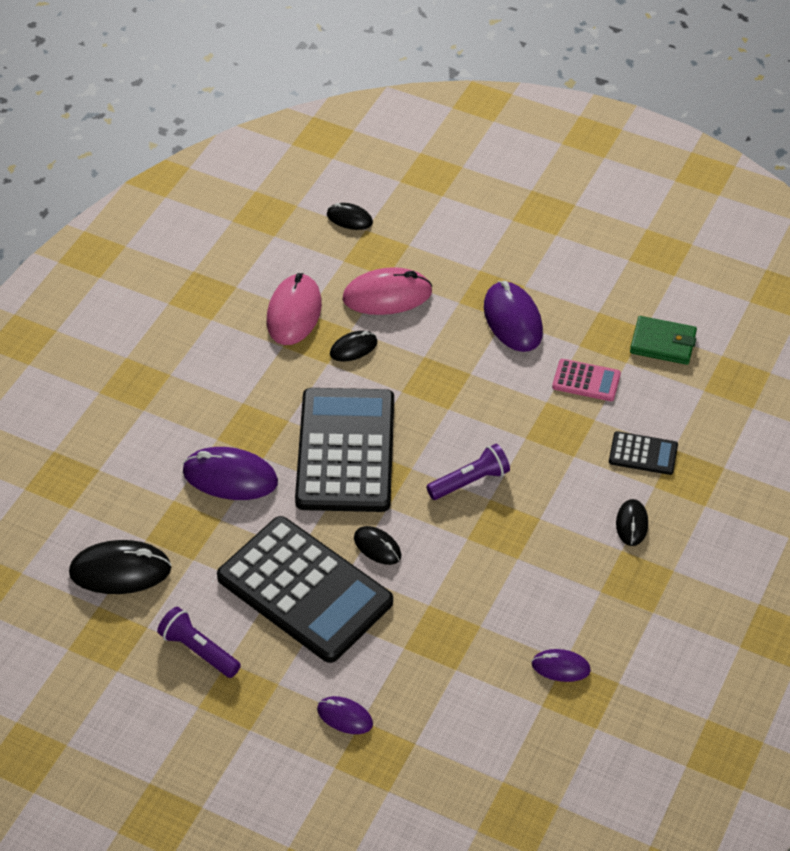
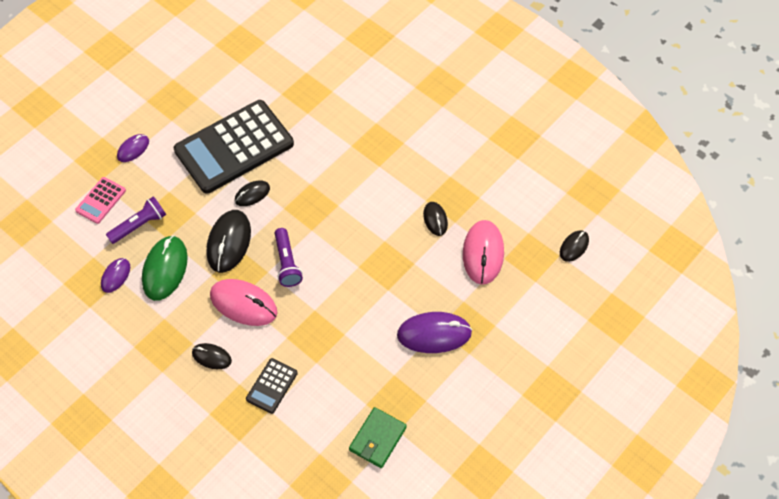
camera: 105 degrees right, 10 degrees up
black mouse [69,540,171,594] -> black mouse moved to [207,210,251,273]
purple flashlight [157,607,241,678] -> purple flashlight moved to [106,196,166,244]
purple mouse [183,447,278,500] -> none
pink mouse [267,273,322,345] -> pink mouse moved to [210,279,278,326]
black calculator [295,388,394,512] -> none
pink calculator [552,359,621,401] -> pink calculator moved to [75,177,126,224]
none -> green mouse [142,235,188,301]

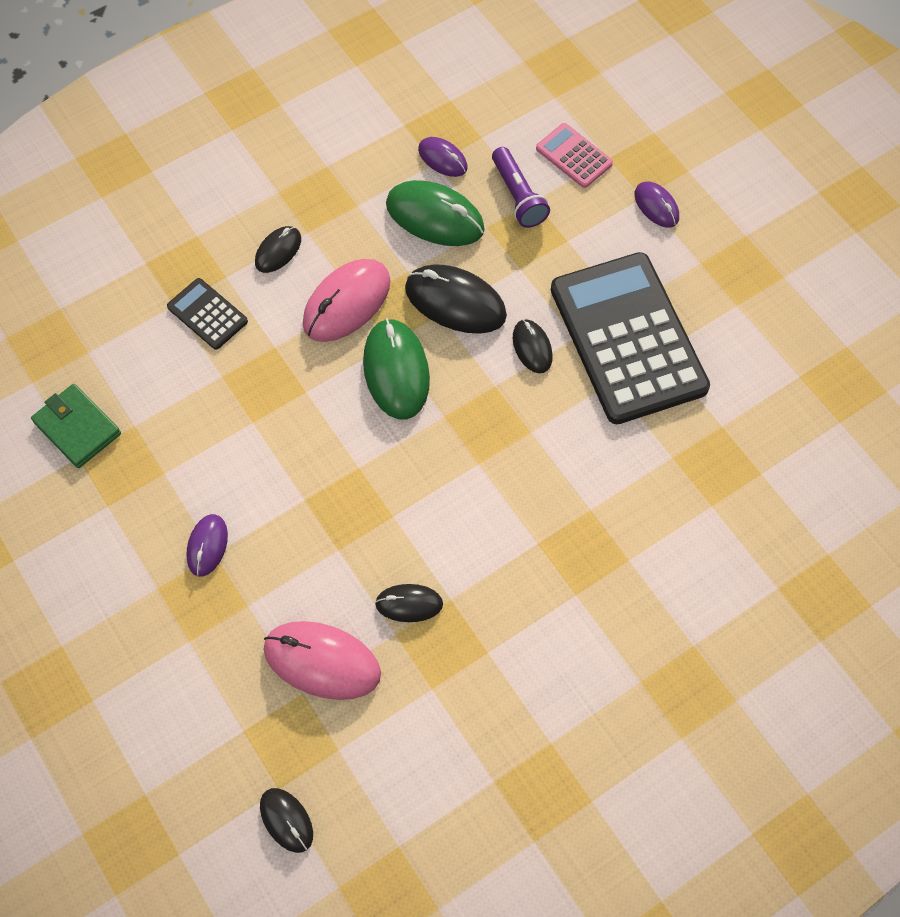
camera: 105 degrees right, 5 degrees up
purple flashlight [275,228,303,287] -> green mouse [363,318,430,420]
purple mouse [397,312,472,353] -> purple mouse [186,514,228,577], size x0.56

